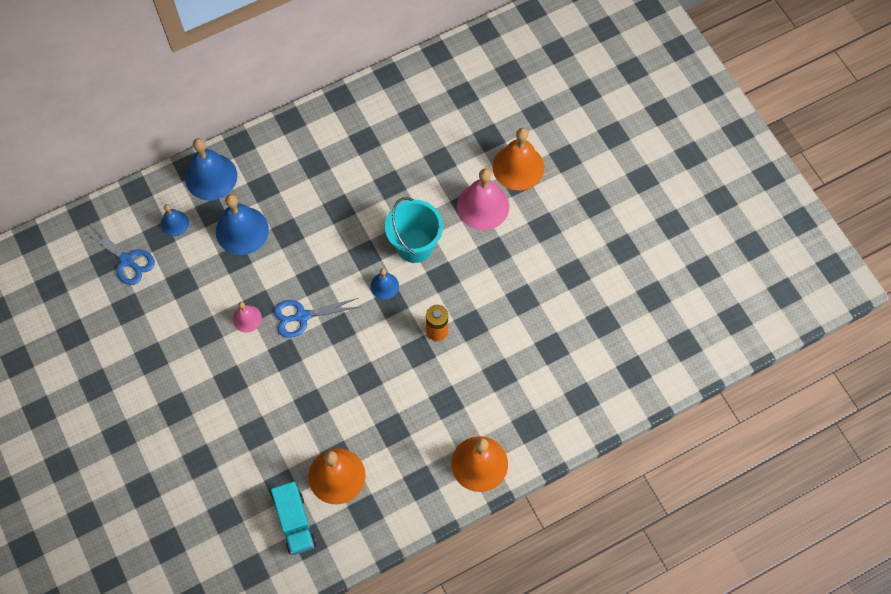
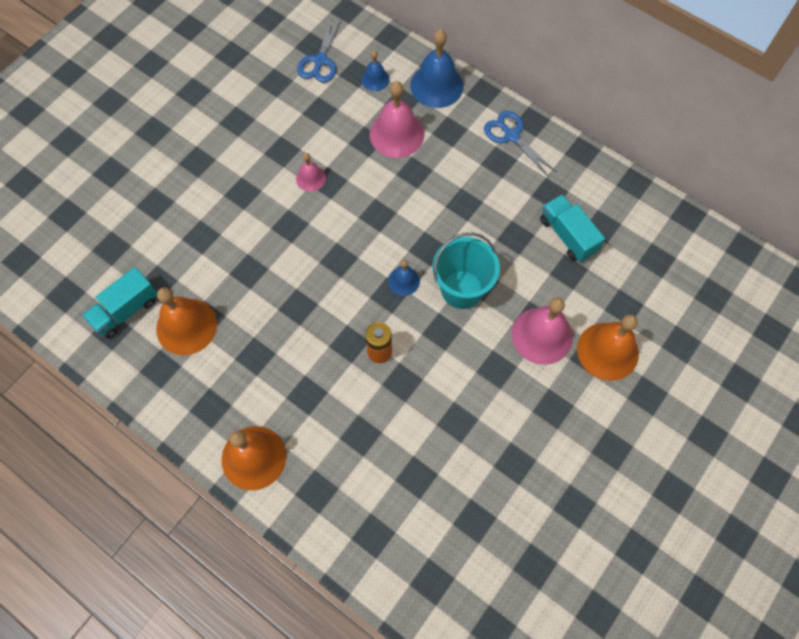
camera: 65 degrees right, 0 degrees up
blue bell [216,194,269,255] -> pink bell [369,81,424,158]
blue scissors [274,298,359,338] -> blue scissors moved to [484,111,557,177]
none -> turquoise truck [540,195,605,262]

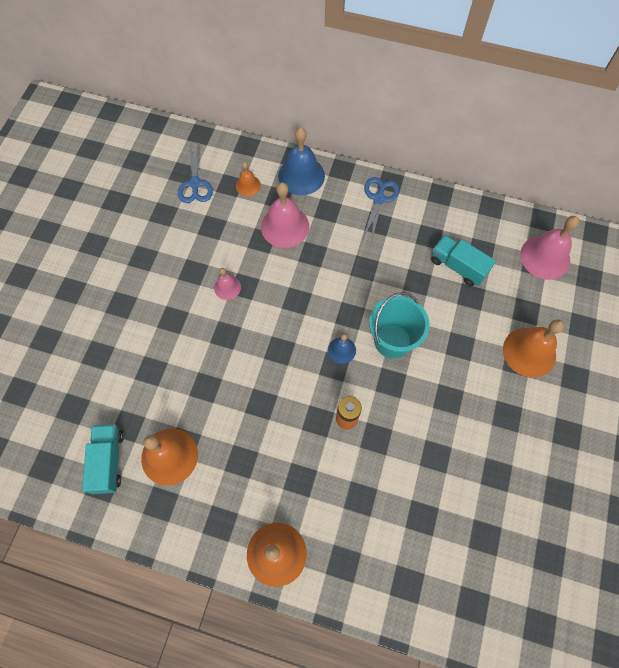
camera: 20 degrees left, 0 degrees up
turquoise truck [82,267,157,339] -> turquoise truck turned 150 degrees clockwise [82,424,124,494]
blue bell [361,51,390,91] -> orange bell [236,162,261,196]
blue scissors [484,111,557,177] -> blue scissors turned 75 degrees clockwise [363,177,399,239]
pink bell [512,297,573,365] -> pink bell moved to [520,216,579,280]

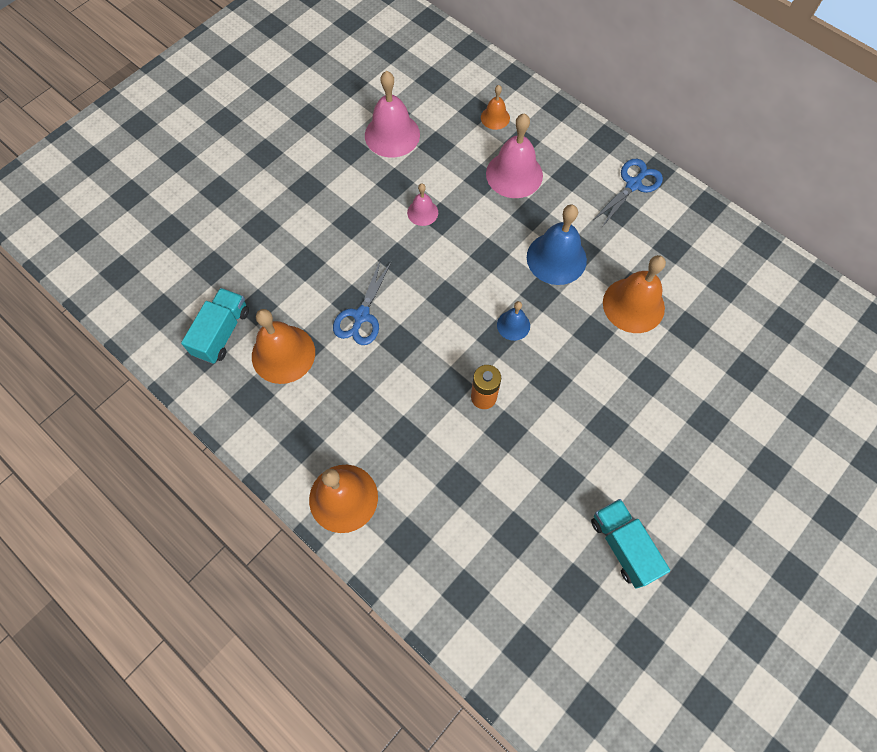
camera: 25 degrees right, 0 degrees up
blue scissors [178,142,213,203] -> blue scissors moved to [333,259,391,345]
blue bell [278,127,325,195] -> blue bell moved to [527,205,587,285]
turquoise bucket [369,292,430,359] -> none
turquoise truck [431,235,496,286] -> turquoise truck moved to [591,499,670,588]
orange bell [503,319,564,378] -> orange bell moved to [603,255,666,333]
pink bell [520,216,579,280] -> pink bell moved to [365,71,420,158]

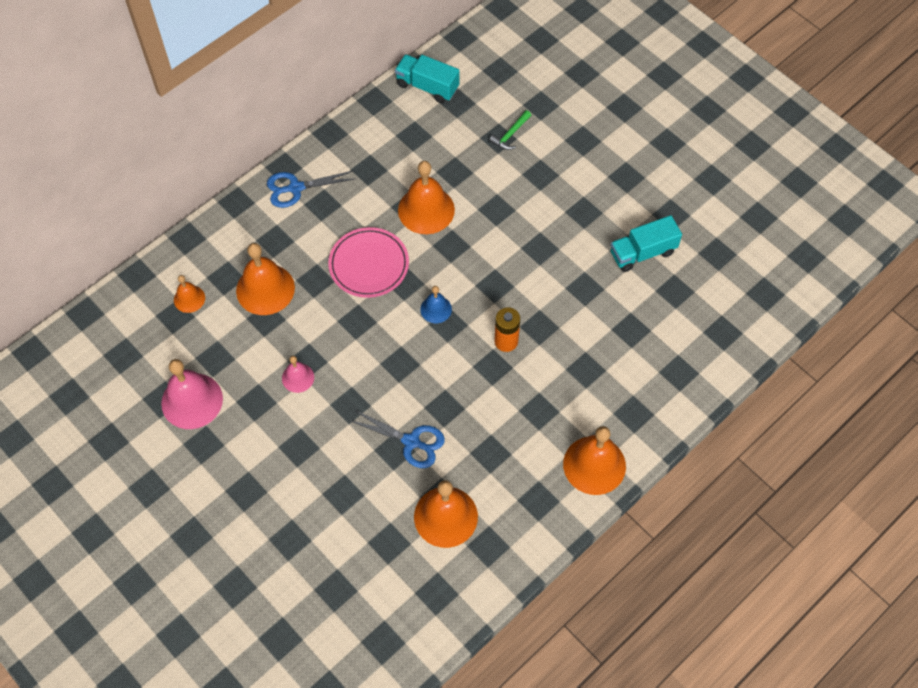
camera: 85 degrees left, 5 degrees down
turquoise truck [181,288,249,364] -> turquoise truck moved to [395,54,459,103]
pink bell [486,114,543,198] -> orange bell [236,243,295,315]
blue bell [527,205,587,285] -> pink plate [328,227,409,298]
blue scissors [593,159,663,227] -> blue scissors turned 60 degrees counterclockwise [267,170,356,208]
none -> green hammer [489,110,531,150]

